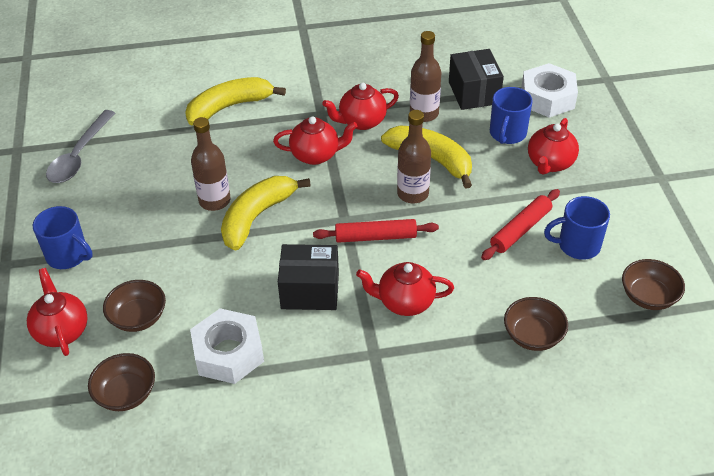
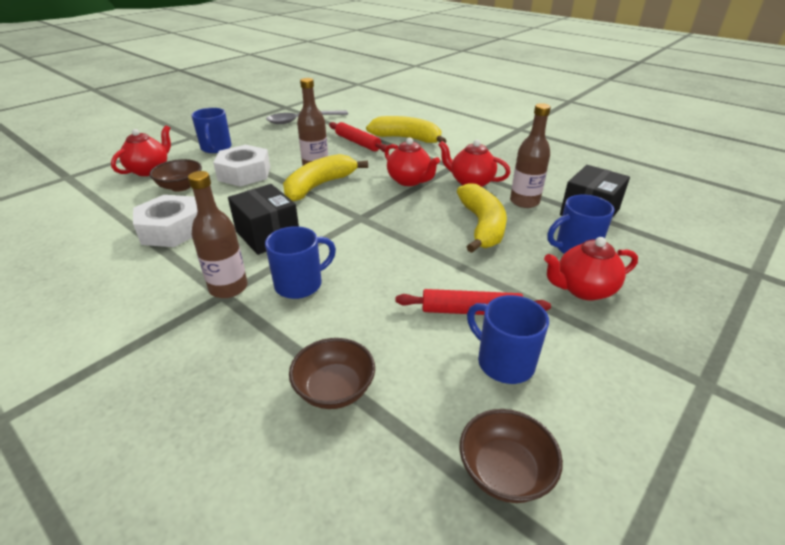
camera: 50 degrees right, 10 degrees down
brown bowl [88,353,155,411] -> none
yellow banana [221,176,311,251] -> yellow banana turned 45 degrees counterclockwise [283,154,368,201]
red rolling pin [313,219,439,243] -> red rolling pin moved to [329,122,387,152]
red teapot [356,262,454,316] -> blue mug [265,226,336,299]
brown bottle [397,110,431,203] -> brown bottle moved to [188,171,248,298]
white nut [521,63,578,118] -> white nut moved to [213,145,270,186]

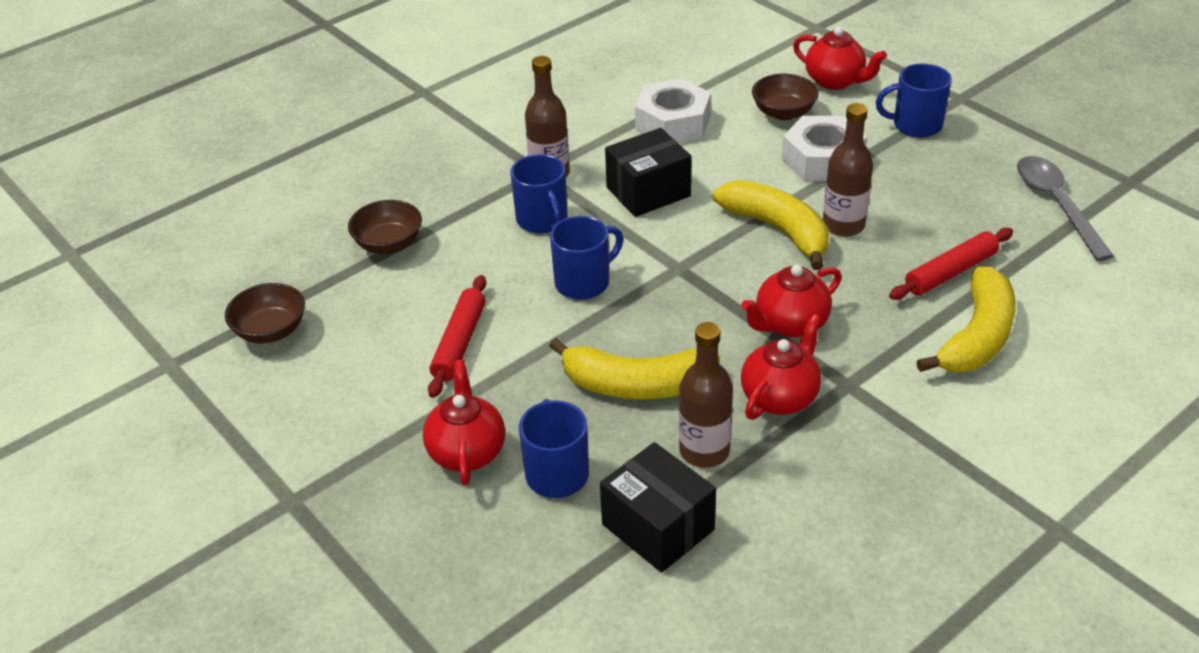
camera: 100 degrees right, 5 degrees up
blue mug [467,295,549,384] -> blue mug moved to [550,216,623,300]

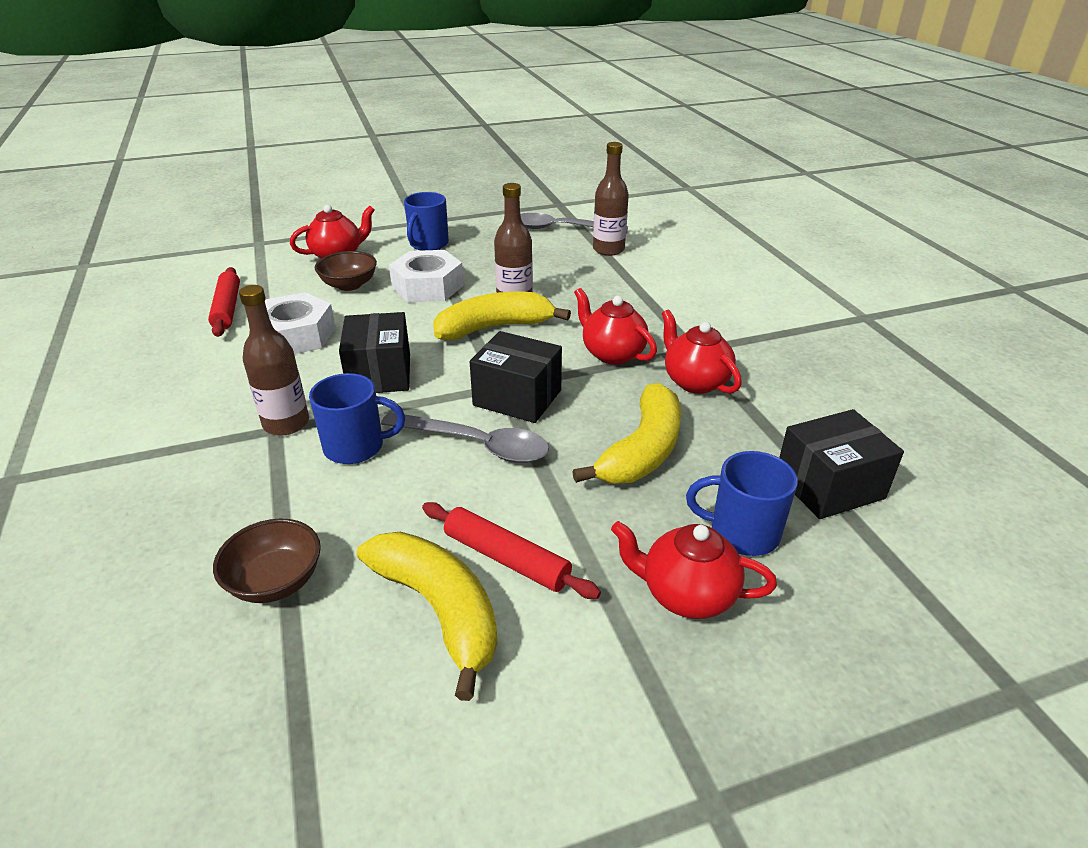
camera: 70 degrees left, 5 degrees down
brown bowl [225,283,305,344] -> none
blue mug [550,216,623,300] -> grey spoon [381,412,549,463]
brown bottle [679,322,733,468] -> brown bottle moved to [593,142,629,256]
red teapot [741,265,841,337] -> red teapot turned 150 degrees clockwise [574,288,657,365]
red rolling pin [889,228,1013,300] -> red rolling pin moved to [208,267,240,337]
yellow banana [916,267,1016,372] -> yellow banana moved to [357,532,498,701]
none -> black box [470,331,562,423]

